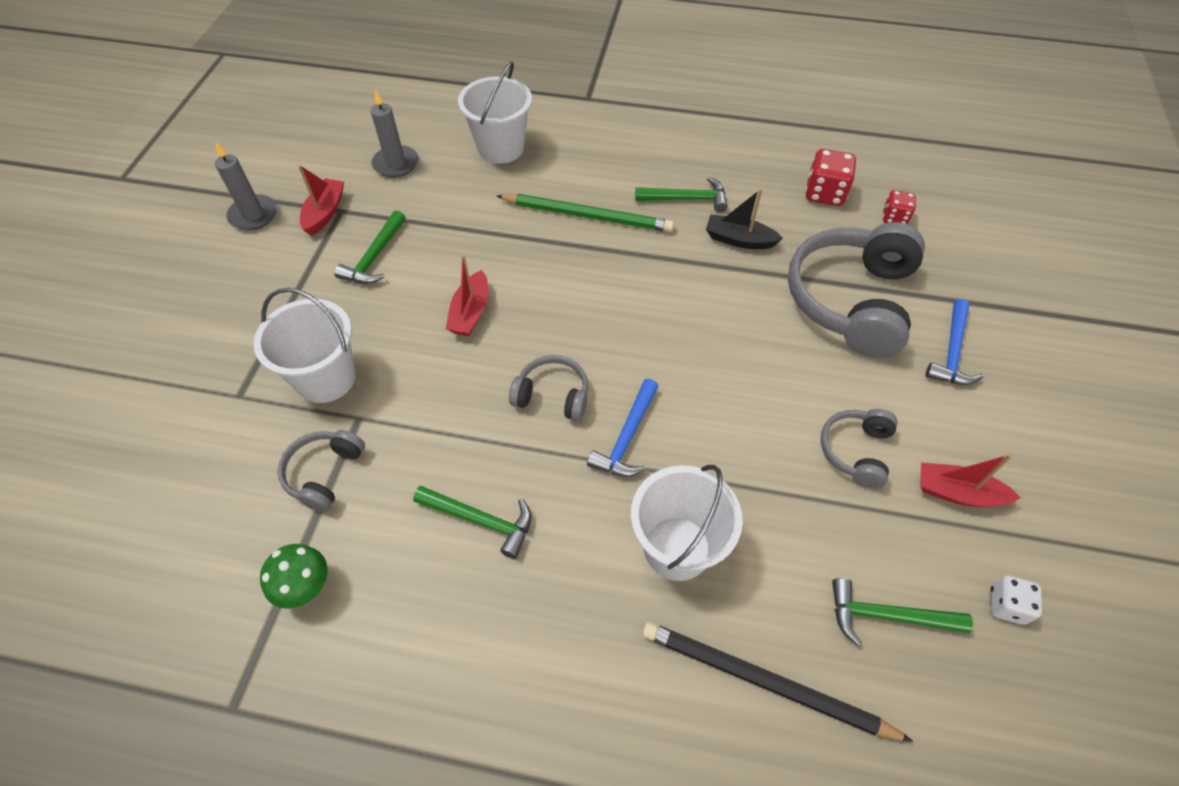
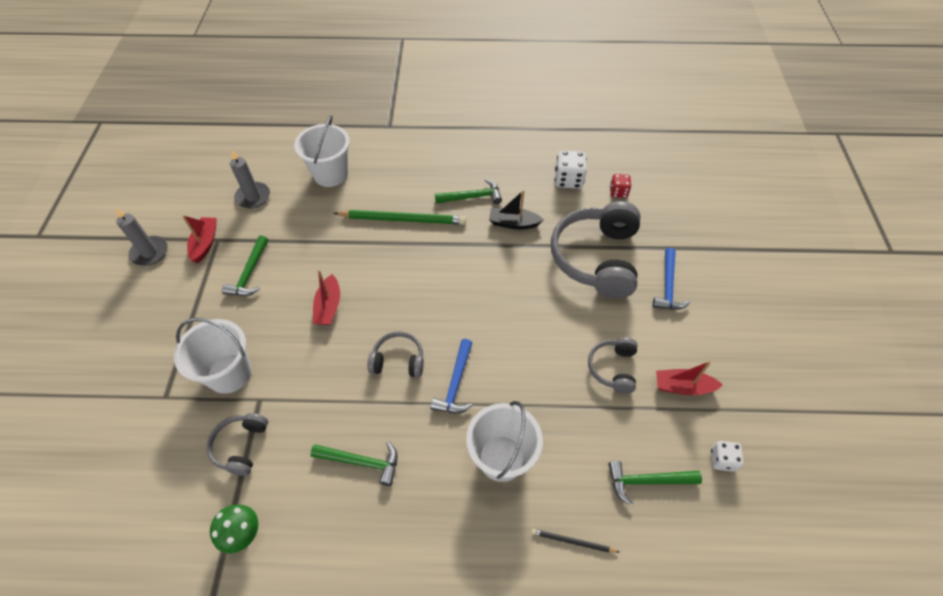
camera: 10 degrees left, 0 degrees up
black pencil [642,622,913,742] -> black pencil [531,529,619,553], size x0.48
red dice [805,149,856,206] -> white dice [555,150,587,189]

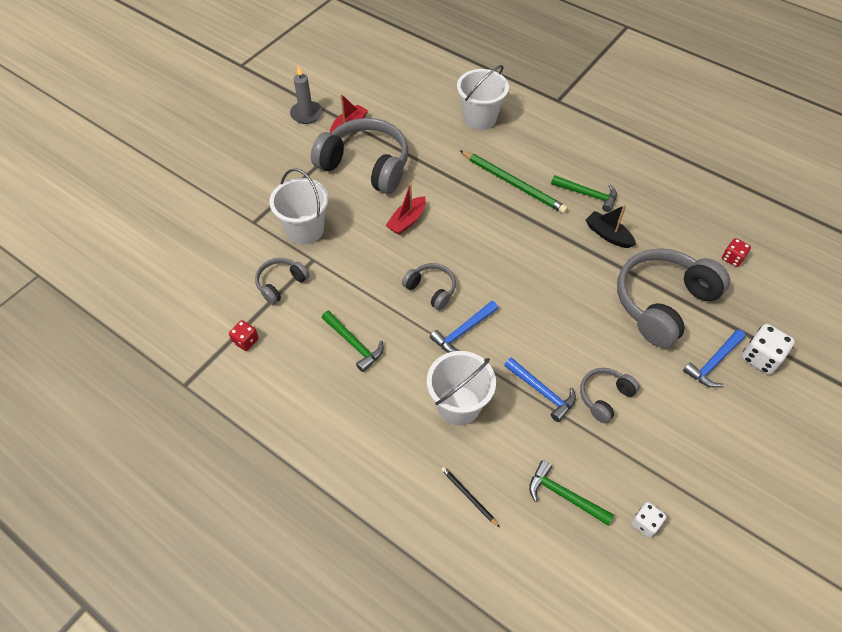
camera: 35 degrees right, 0 degrees up
green mushroom [210,505,258,554] -> red dice [229,320,259,351]
green hammer [222,236,268,296] -> grey headphones [311,118,409,194]
grey candle [230,150,270,208] -> none
white dice [555,150,587,189] -> white dice moved to [742,324,795,375]
red boat [656,361,723,395] -> none
none -> blue hammer [504,357,576,422]

